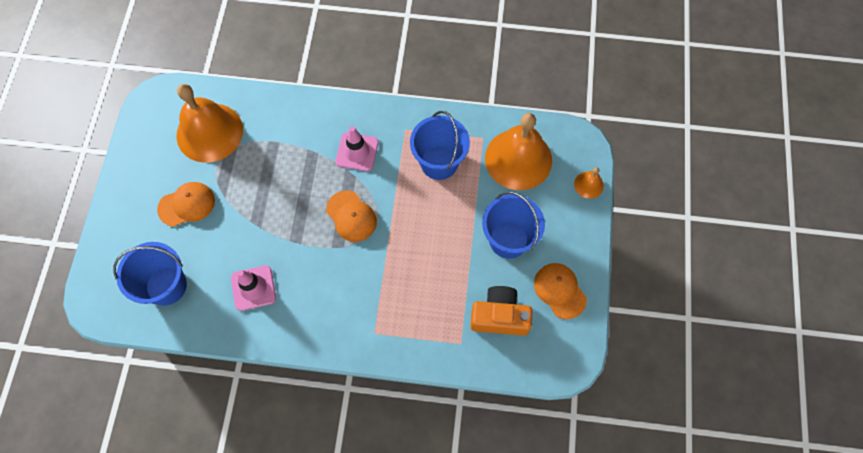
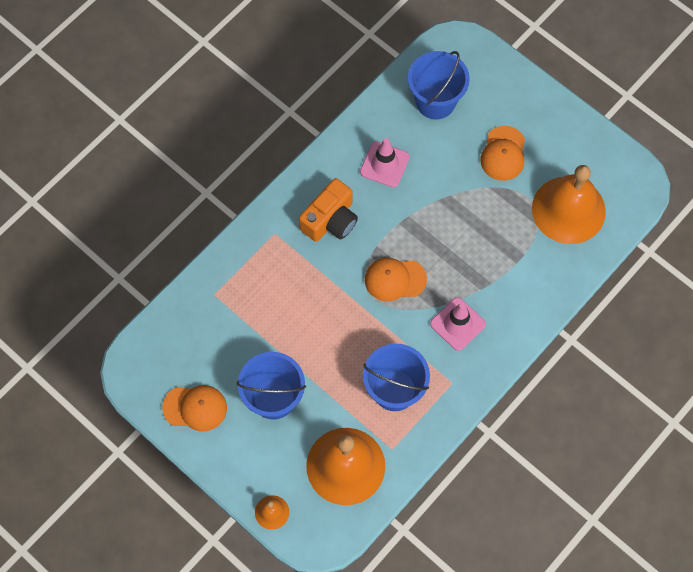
camera: 125 degrees right, 0 degrees up
orange camera [470,286,532,336] -> orange camera moved to [299,178,358,242]

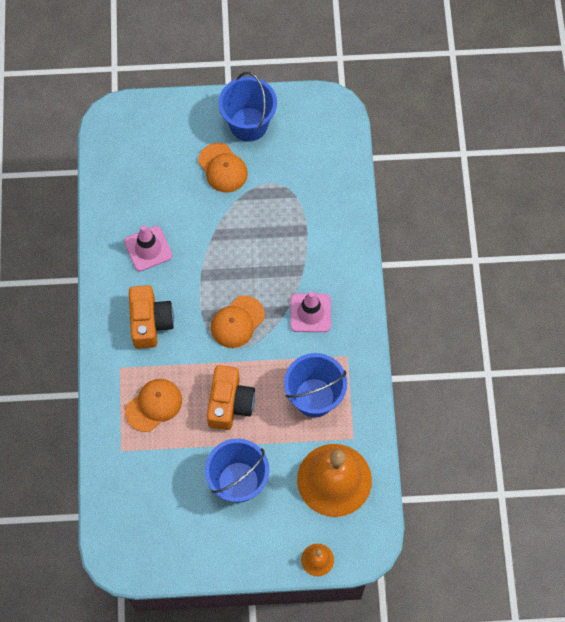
camera: 45 degrees left, 0 degrees up
orange cap [162,385,227,431] -> orange cap moved to [125,379,182,432]
blue bucket [408,51,470,119] -> blue bucket moved to [218,72,277,142]
orange bell [532,165,606,244] -> none
none -> orange camera [207,365,255,430]

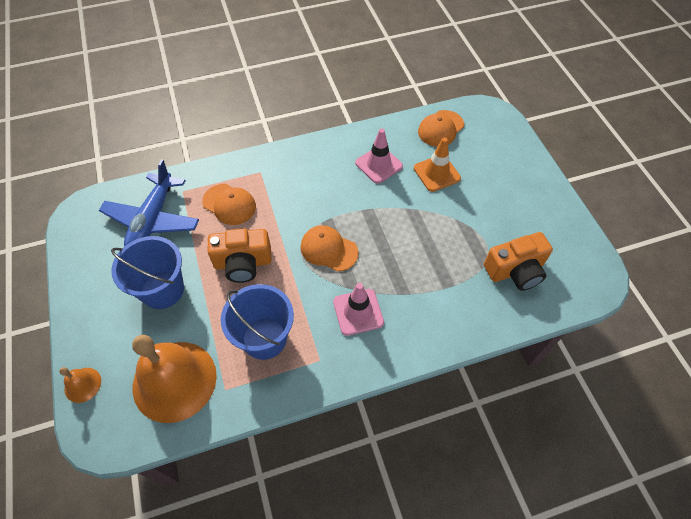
camera: 75 degrees right, 10 degrees down
orange camera [129,285,174,349] -> orange camera moved to [484,232,553,291]
orange cap [198,143,248,193] -> orange cap moved to [418,110,464,147]
blue bucket [218,72,277,142] -> none
none -> blue plane [99,159,199,247]
none -> orange traffic cone [414,137,461,192]

